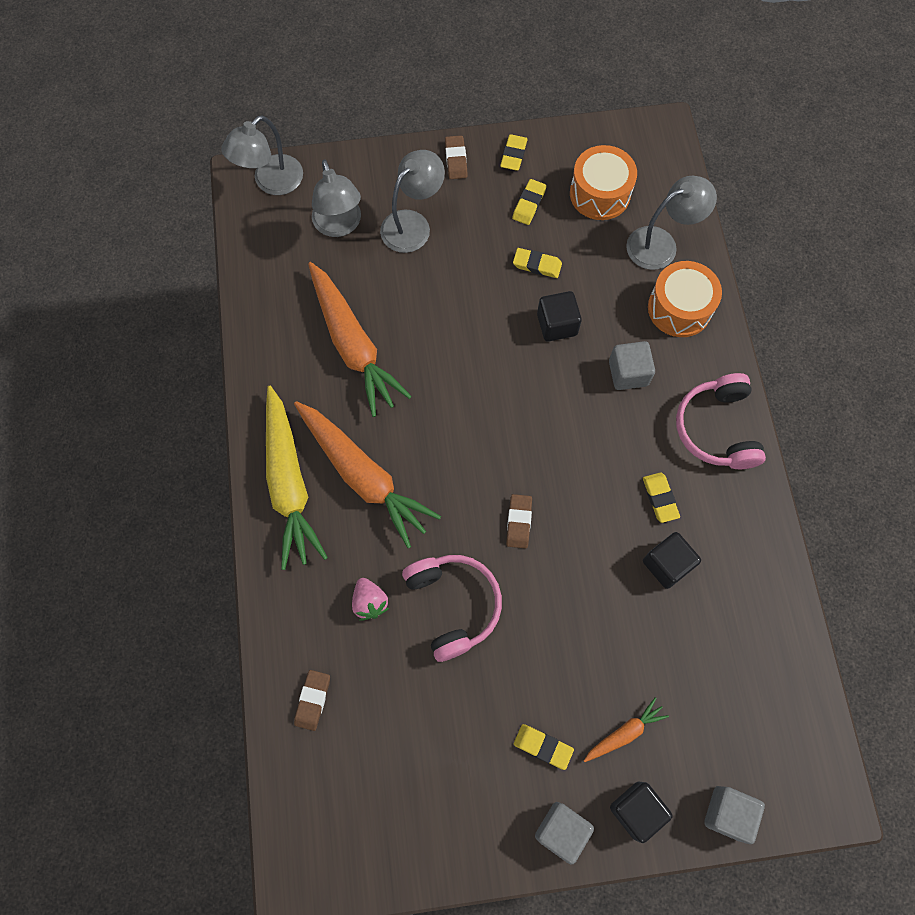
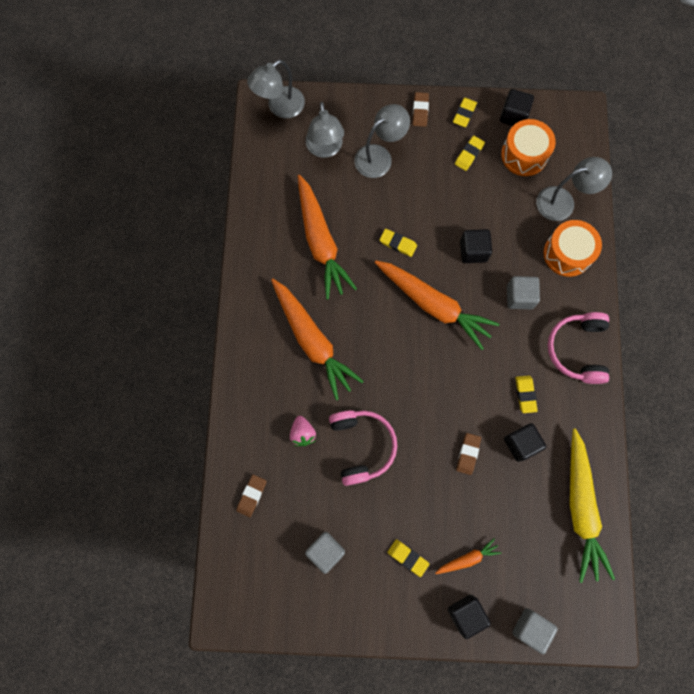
camera: 10 degrees right, 5 degrees up
yellow carrot [266,386,328,570] -> yellow carrot moved to [570,429,615,583]
brown eraser [506,494,532,549] -> brown eraser moved to [456,433,481,475]
yellow eraser [513,248,562,278] -> yellow eraser moved to [379,229,417,257]
grey cube [535,802,594,865] -> grey cube moved to [305,532,345,574]
none -> orange carrot [374,261,499,350]
none -> black cube [500,89,534,126]

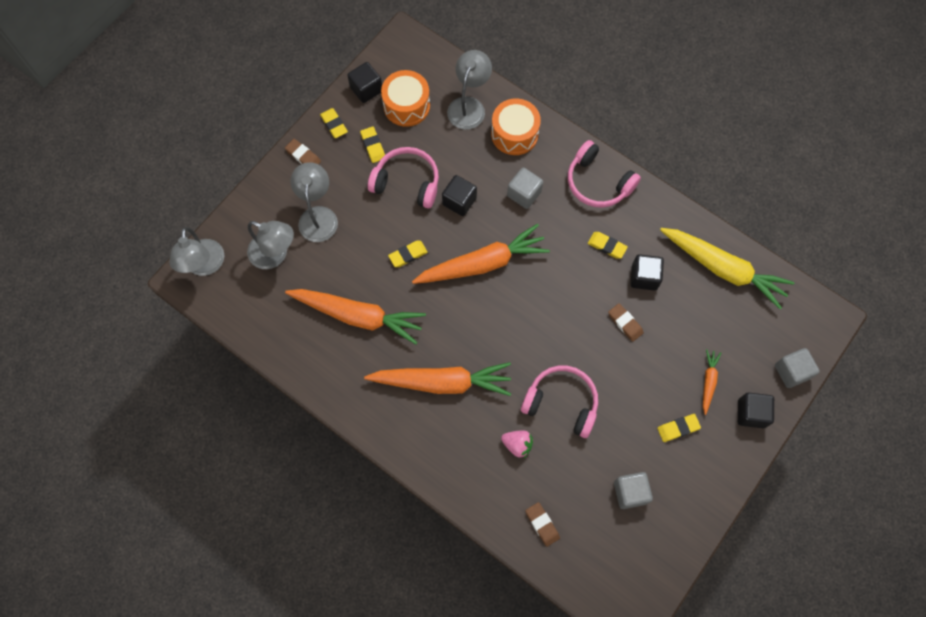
camera: 55 degrees left, 5 degrees down
none -> pink headphones [368,147,439,209]

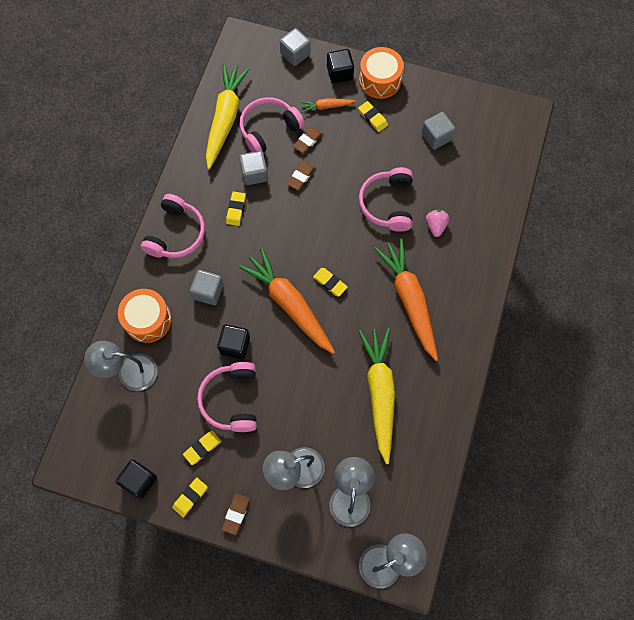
camera: 110 degrees left, 0 degrees up
orange carrot [285,289,426,344] -> yellow carrot [358,328,395,464]
orange drum [381,70,430,127] -> orange drum moved to [359,47,404,99]
yellow eraser [388,241,428,267] -> yellow eraser moved to [313,268,348,297]
brown eraser [525,502,560,547] -> brown eraser moved to [293,127,323,153]
black cube [631,254,664,291] -> grey cube [239,151,268,185]
none -> pink headphones [239,97,305,152]

